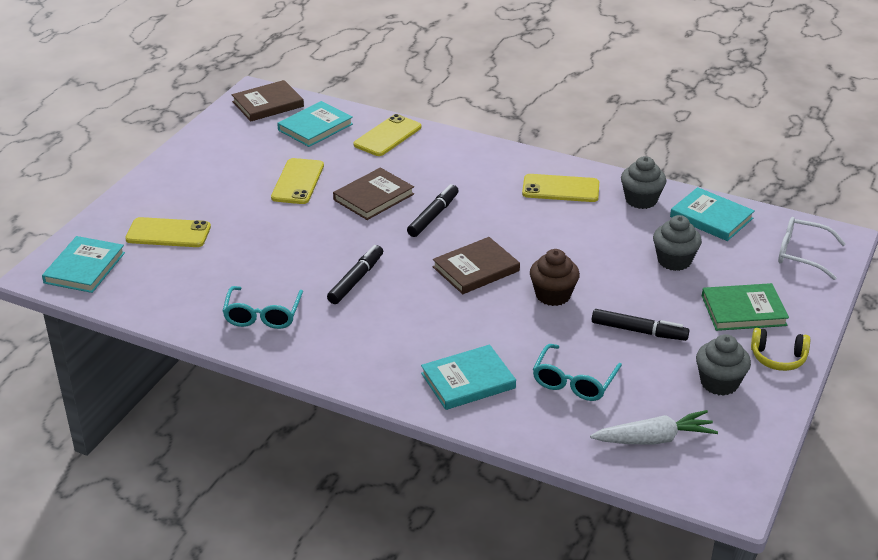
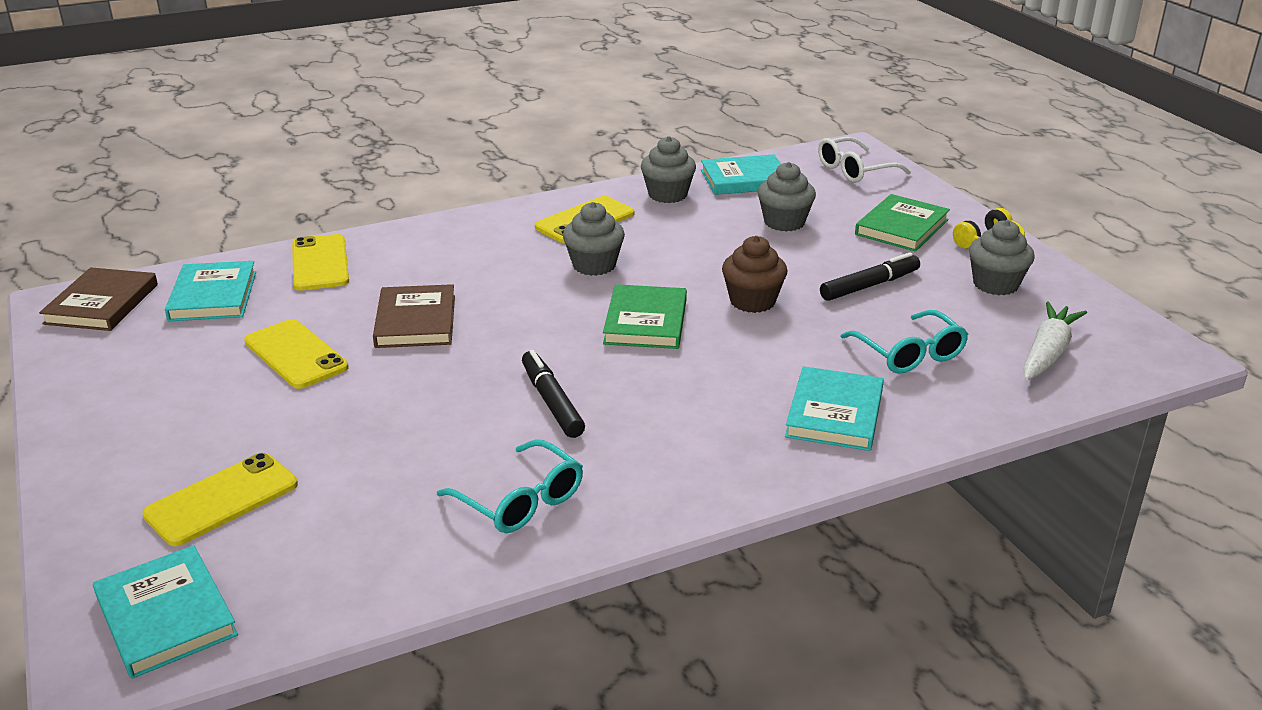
camera: 50 degrees left, 5 degrees down
black marker [407,184,459,237] -> none
brown book [433,237,520,294] -> green book [603,284,687,349]
none -> grey cupcake [563,202,625,276]

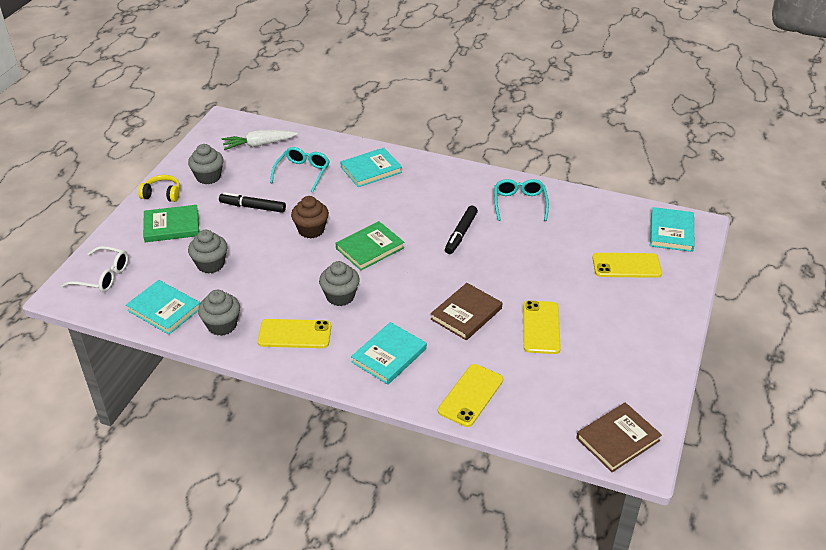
camera: 135 degrees left, 10 degrees up
turquoise book [165,261,256,321] -> turquoise book moved to [351,322,427,385]

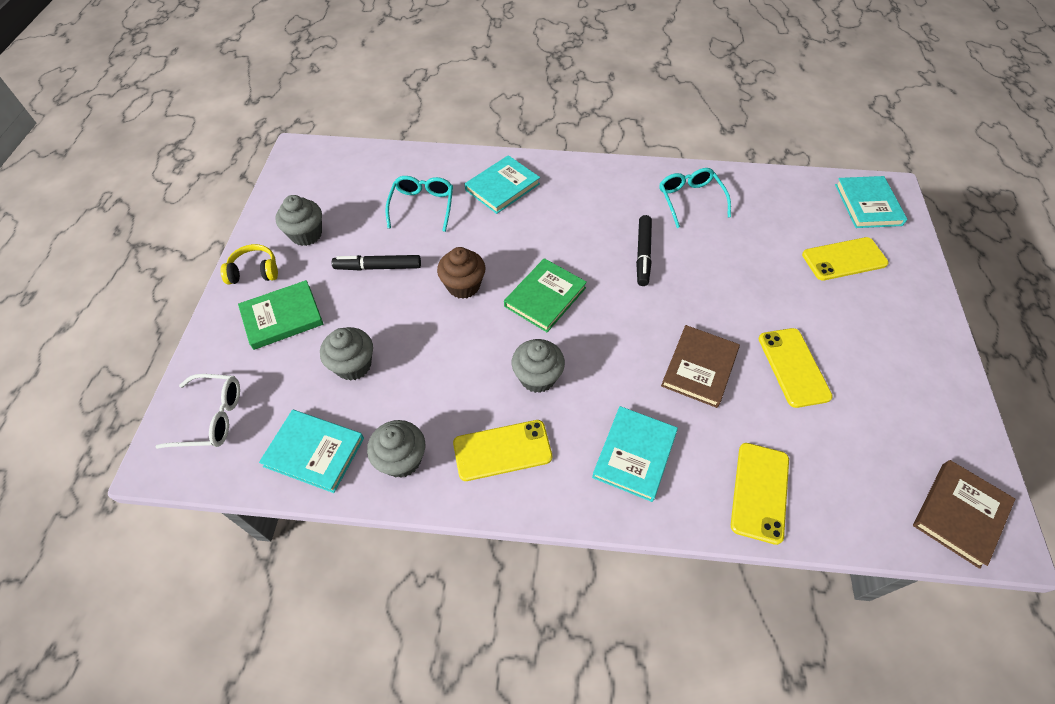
camera: 15 degrees left, 15 degrees up
white carrot [222,130,298,150] -> none

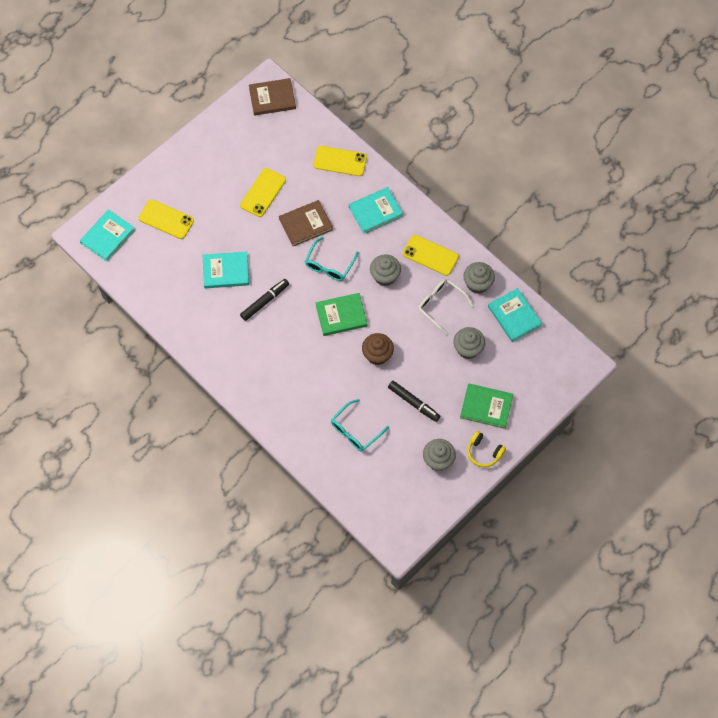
camera: 140 degrees left, 10 degrees up
white glasses [156,374,240,449] -> white glasses moved to [418,279,474,335]
turquoise book [465,155,540,214] -> turquoise book moved to [203,252,249,289]
turquoise glasses [659,168,731,228] -> turquoise glasses moved to [305,237,359,281]
yellow phone [731,443,789,545] -> yellow phone turned 45 degrees clockwise [313,146,367,176]

